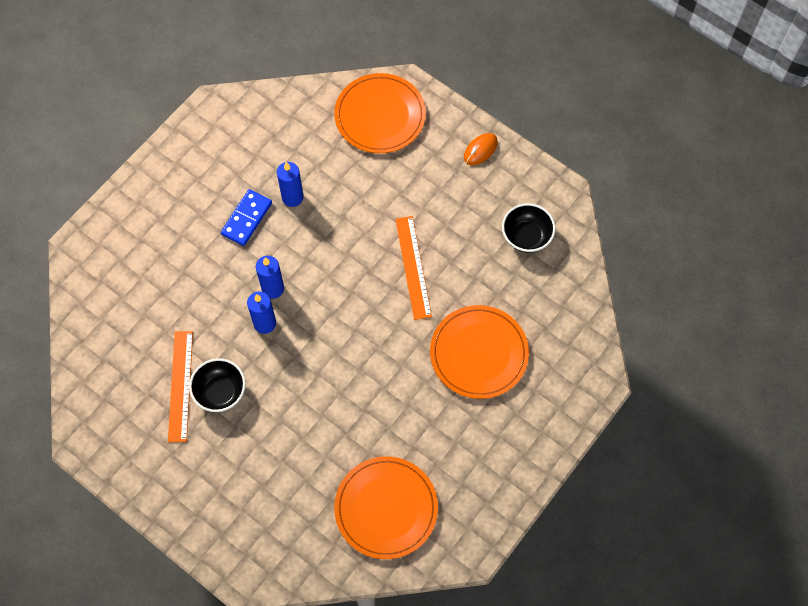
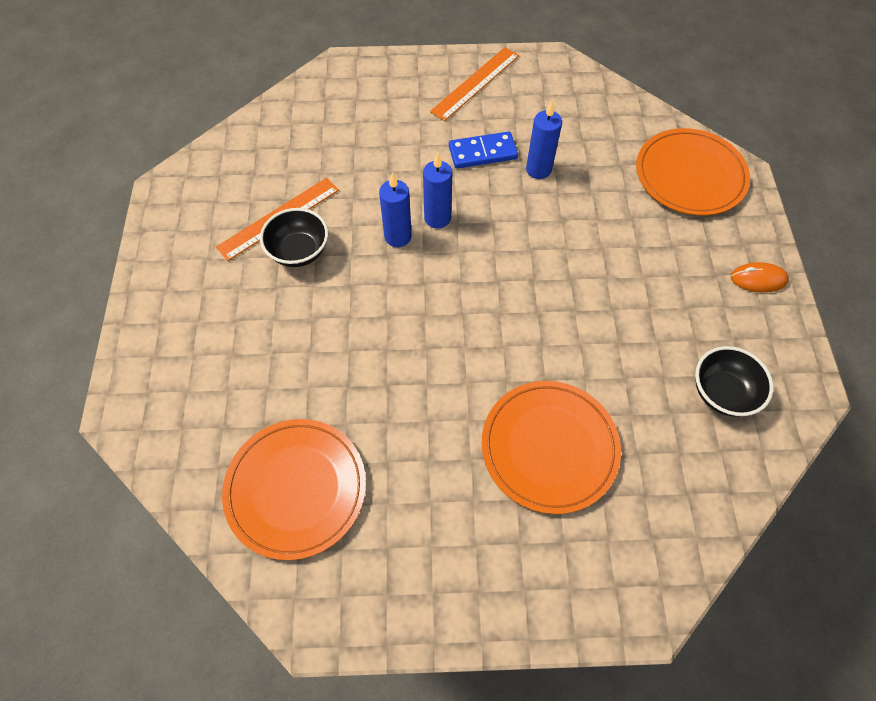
camera: 50 degrees right, 5 degrees down
orange ruler [395,216,432,320] -> orange ruler moved to [430,47,519,121]

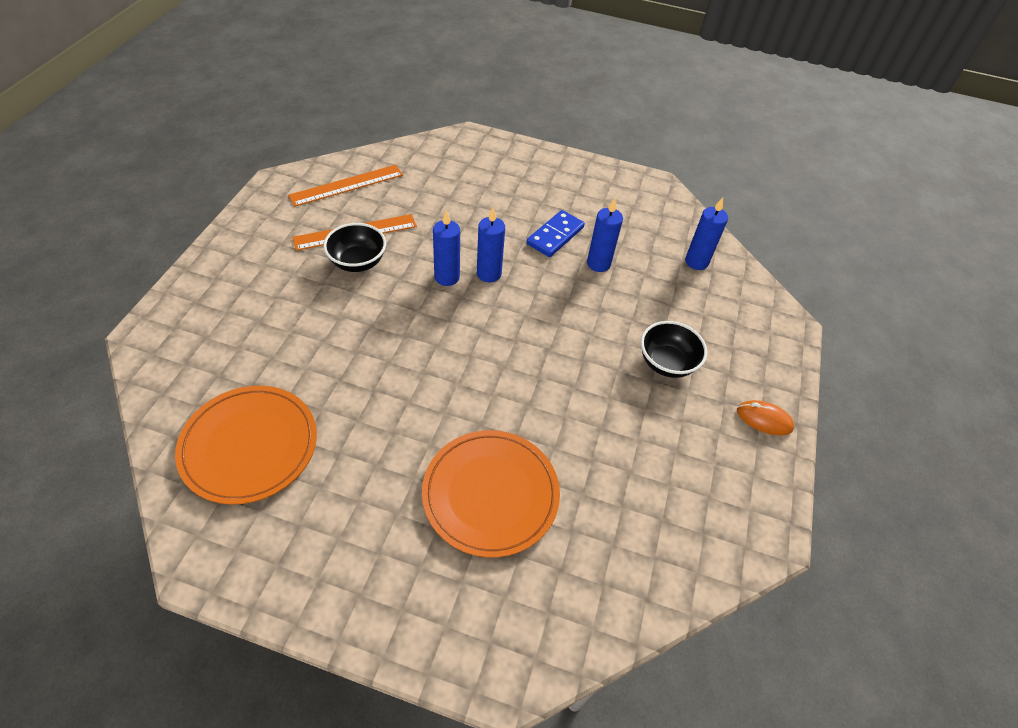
camera: 15 degrees right, 10 degrees down
orange ruler [430,47,519,121] -> orange ruler moved to [288,165,403,207]
blue domino [449,131,518,169] -> blue domino turned 60 degrees counterclockwise [527,210,585,257]
orange plate [636,128,750,216] -> none
black bowl [695,346,774,417] -> black bowl moved to [641,321,707,378]
none -> blue candle [685,197,728,270]

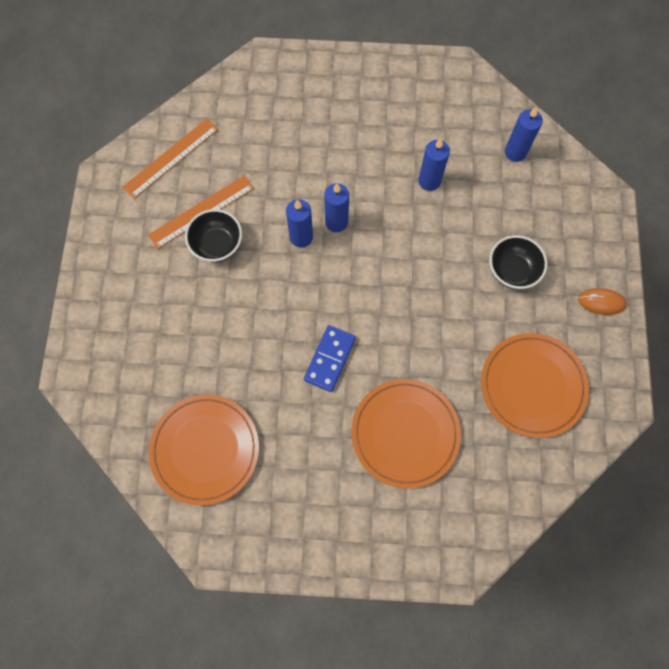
camera: 10 degrees left, 20 degrees up
blue domino [527,210,585,257] -> blue domino moved to [304,325,356,392]
none -> orange plate [481,333,589,438]

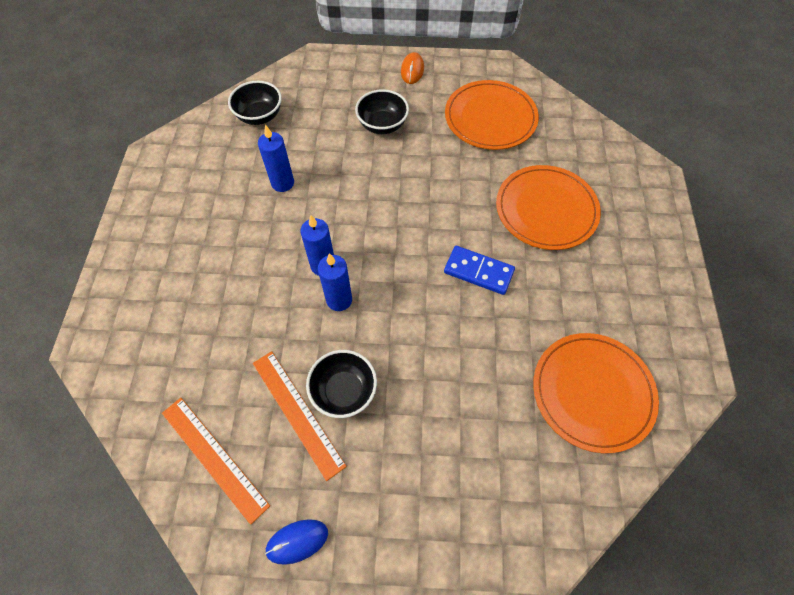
camera: 90 degrees left, 10 degrees down
blue candle [505,106,543,162] -> black bowl [228,81,282,125]
none -> blue mouse [265,519,328,565]

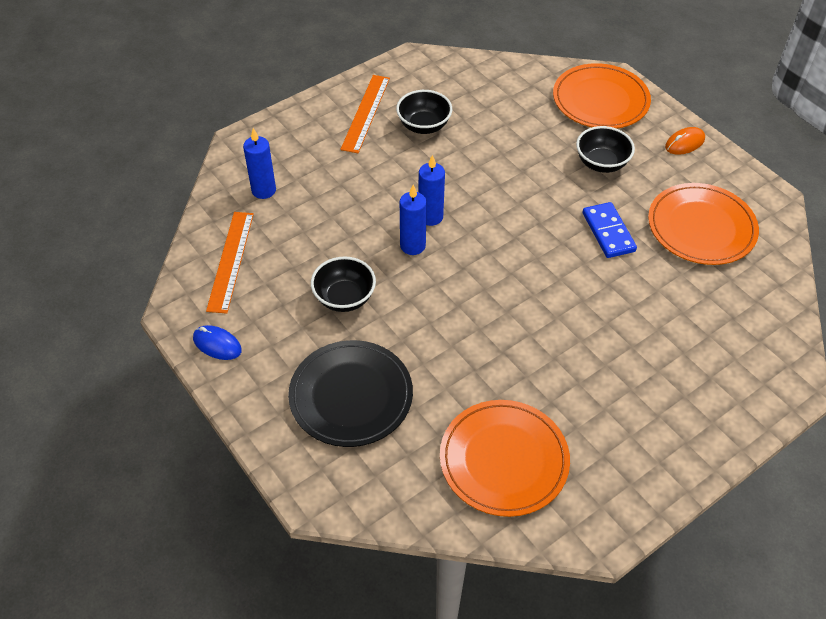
camera: 50 degrees right, 10 degrees down
black bowl [228,81,282,125] -> black bowl moved to [396,90,452,134]
orange ruler [253,351,347,481] -> orange ruler moved to [340,75,390,153]
blue candle [258,124,294,192] -> blue candle moved to [243,128,276,199]
blue domino [444,246,515,295] -> blue domino moved to [583,202,637,258]
orange plate [496,165,601,250] -> orange plate moved to [553,63,651,128]
none -> black plate [288,340,413,447]

